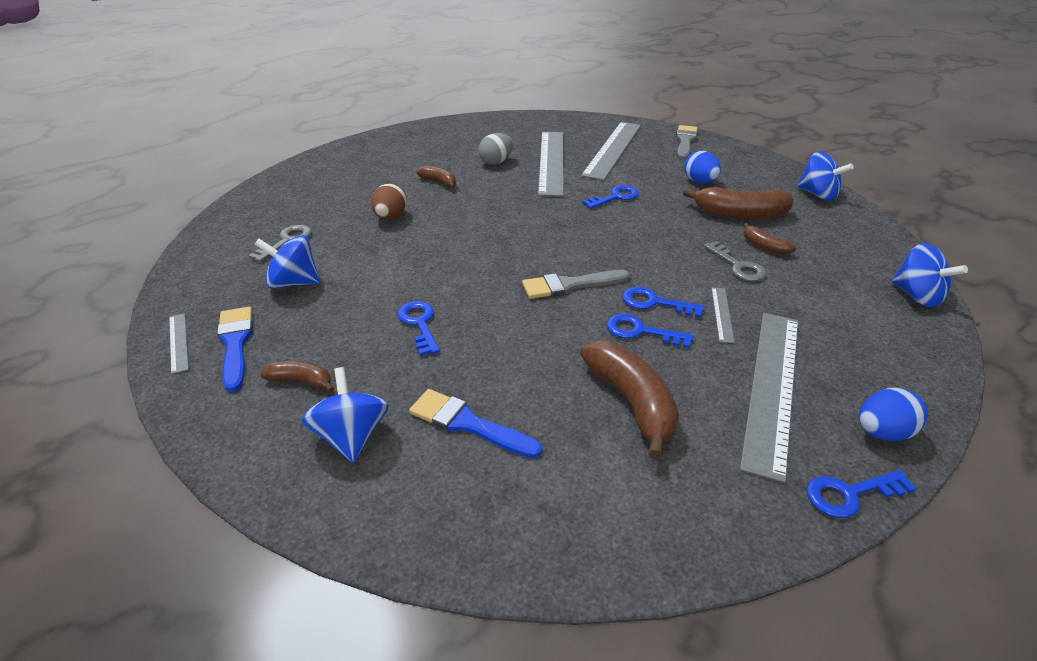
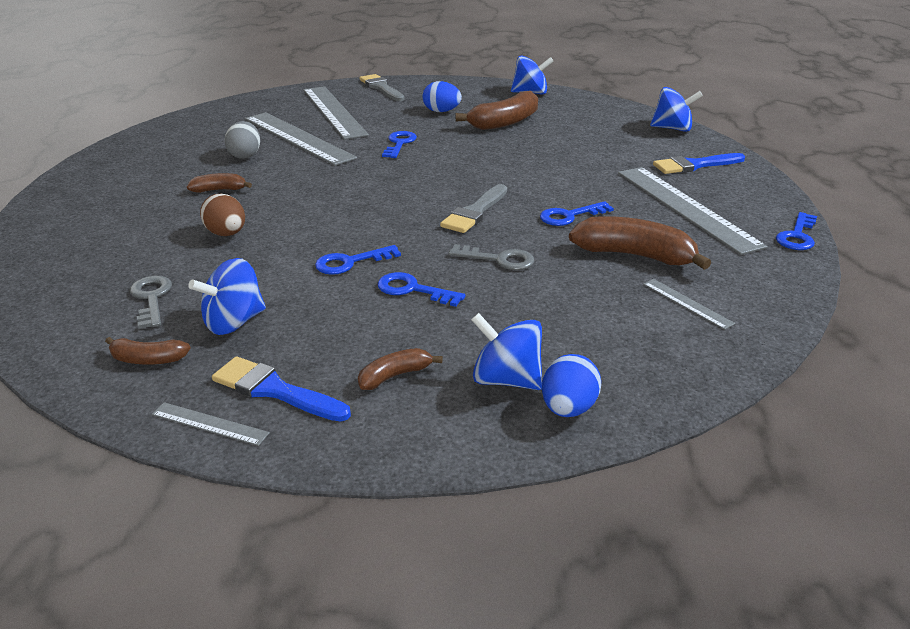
camera: 45 degrees left, 5 degrees down
blue brush [409,389,542,458] -> blue brush moved to [653,153,745,174]
blue key [622,287,705,318] -> blue key moved to [315,245,401,275]
grey key [704,241,766,281] -> grey key moved to [448,244,534,270]
grey ruler [711,287,735,343] -> grey ruler moved to [643,279,735,330]
brown banana [744,223,796,255] -> brown banana moved to [105,337,191,365]
blue egg [859,388,928,441] -> blue egg moved to [542,354,601,417]

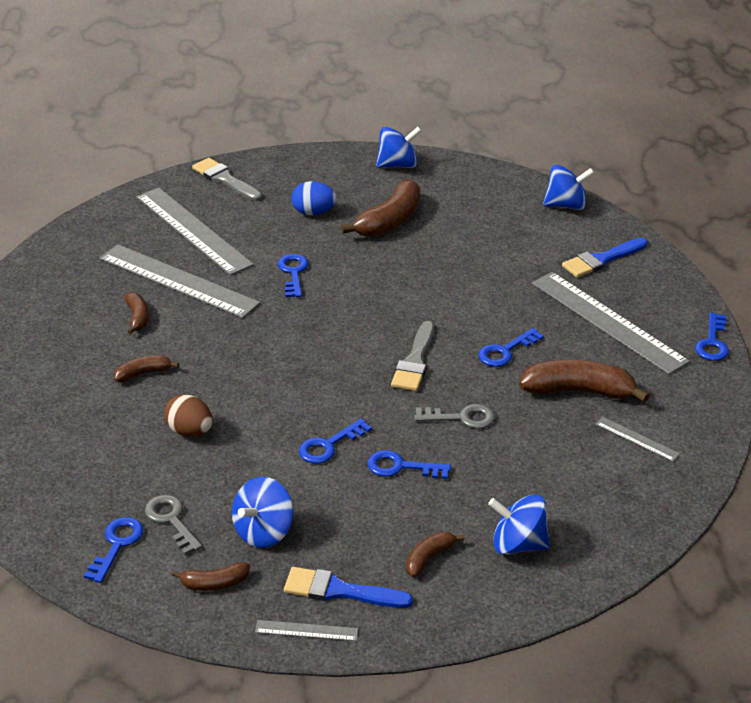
camera: 15 degrees left, 5 degrees up
grey egg [225,121,260,159] -> brown banana [125,292,148,334]
blue egg [542,354,601,417] -> none
none -> blue key [84,517,143,583]

